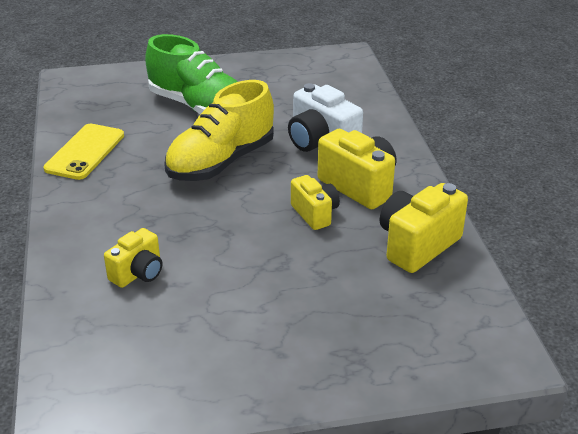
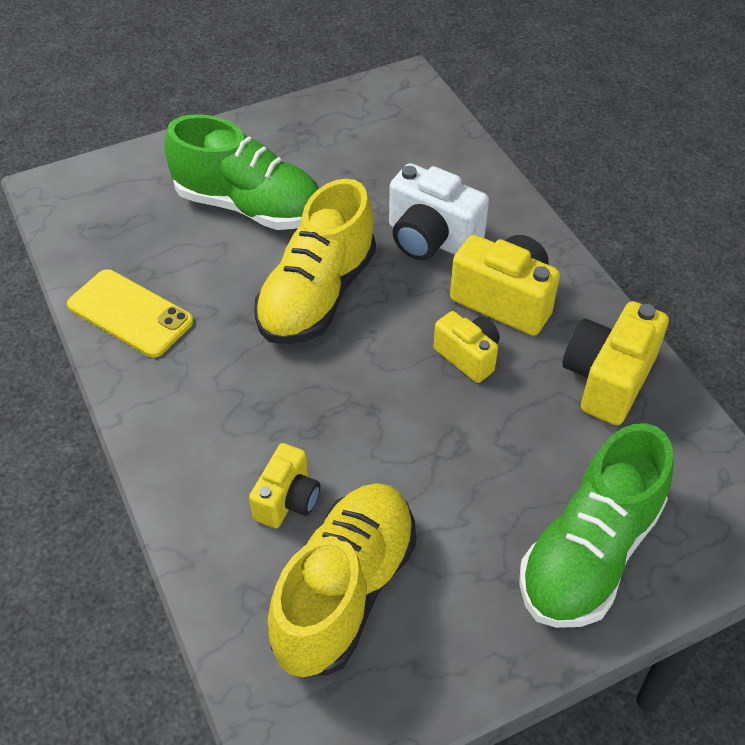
camera: 15 degrees left, 15 degrees up
yellow phone [43,124,124,180] -> yellow phone turned 60 degrees counterclockwise [67,269,193,358]
none -> yellow shoe [268,483,416,677]
none -> green shoe [519,423,674,628]

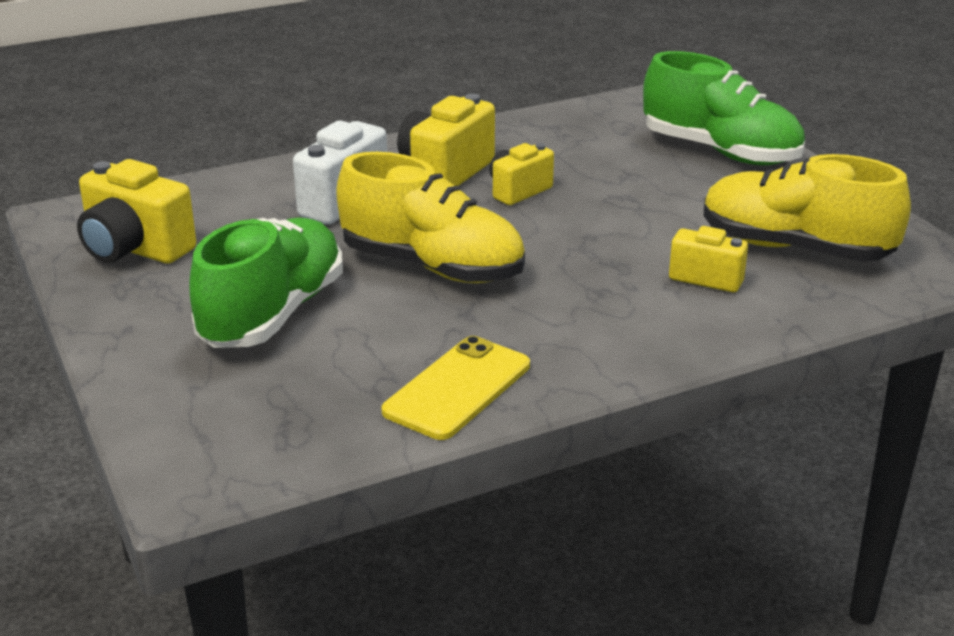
camera: 90 degrees left, 20 degrees down
yellow camera [563,301,669,425] -> yellow camera moved to [77,159,196,264]

